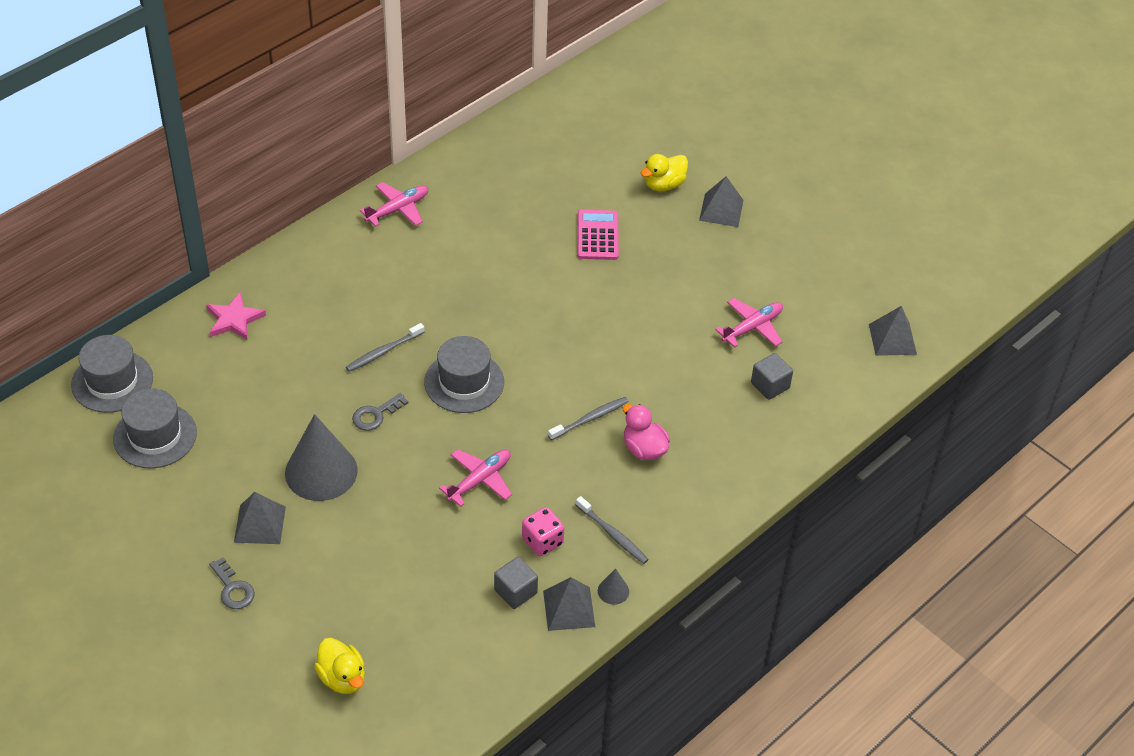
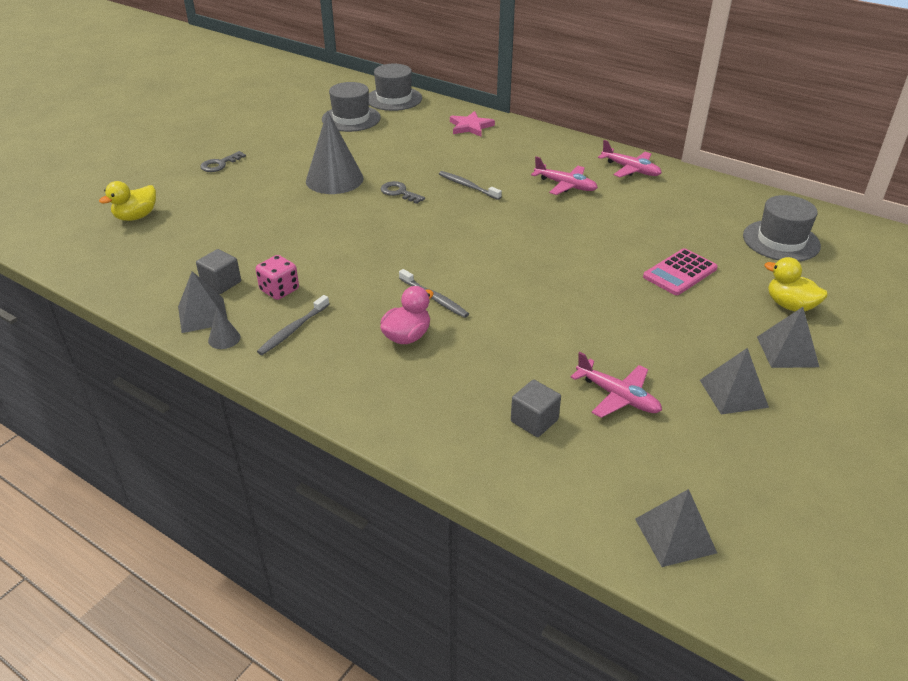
camera: 80 degrees right, 10 degrees down
grey pyramid [234,492,286,544] -> grey pyramid moved to [700,348,769,415]
grey hat [424,336,504,413] -> grey hat moved to [743,195,821,262]
pink plane [439,449,512,507] -> pink plane moved to [531,157,598,195]
pink calculator [577,210,619,260] -> pink calculator turned 150 degrees clockwise [643,248,718,295]

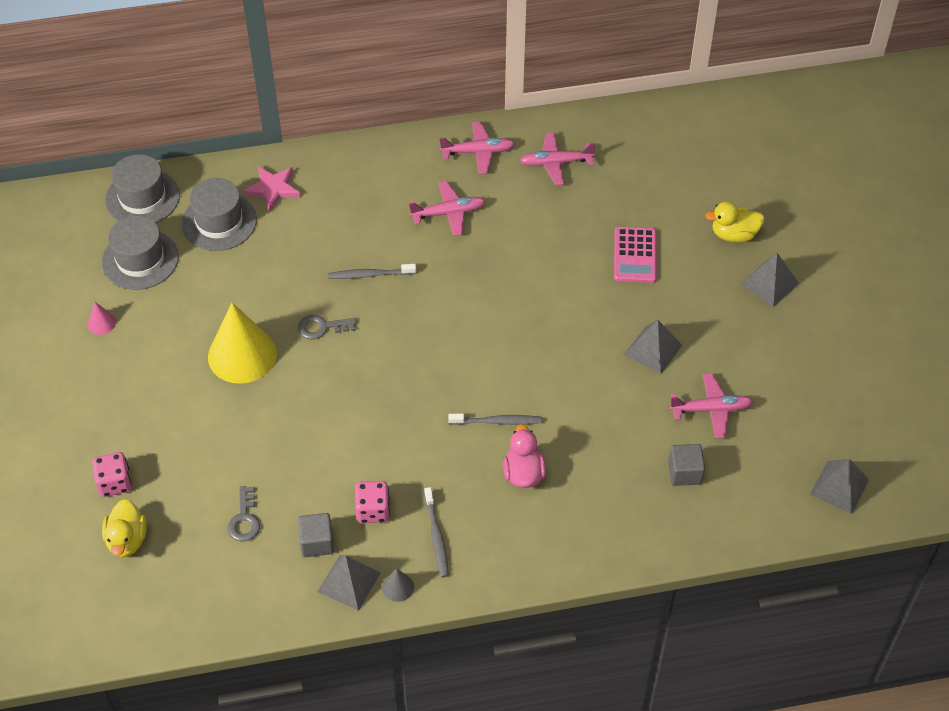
camera: 45 degrees left, 15 degrees up
grey key [200,151,246,172] -> grey key moved to [228,486,260,542]
grey cone [306,110,364,194] -> yellow cone [208,303,277,384]
grey pyramid [700,348,769,415] -> grey pyramid moved to [624,320,682,374]
grey hat [743,195,821,262] -> grey hat moved to [182,178,257,251]
none -> pink cone [87,302,116,335]
none -> pink dice [92,452,132,497]
none -> pink plane [520,132,596,185]

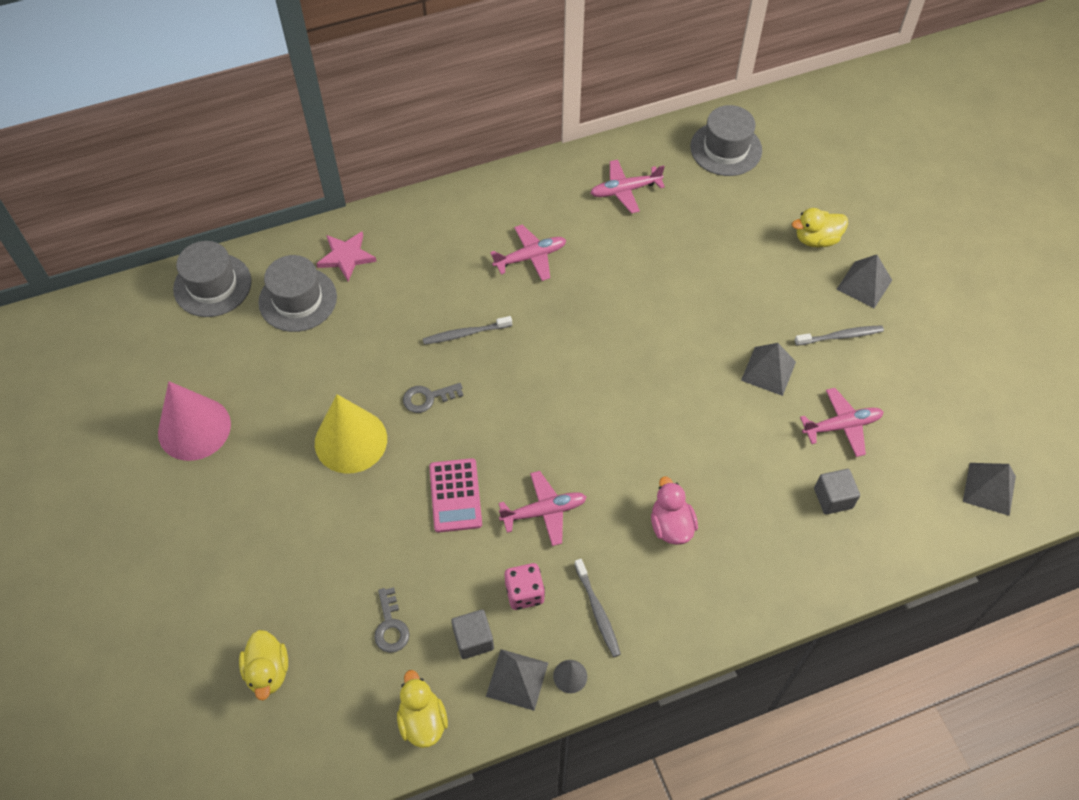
camera: 10 degrees left, 5 degrees up
pink cone [87,302,116,335] -> pink cone [158,381,231,461], size x2.37
pink dice [92,452,132,497] -> none
grey hat [102,216,179,290] -> grey hat moved to [690,105,762,176]
pink plane [439,121,515,174] -> pink plane moved to [499,471,587,546]
grey toothbrush [448,414,542,425] -> grey toothbrush moved to [795,325,884,346]
pink calculator [614,227,657,283] -> pink calculator moved to [429,458,482,533]
none -> yellow duck [397,670,448,748]

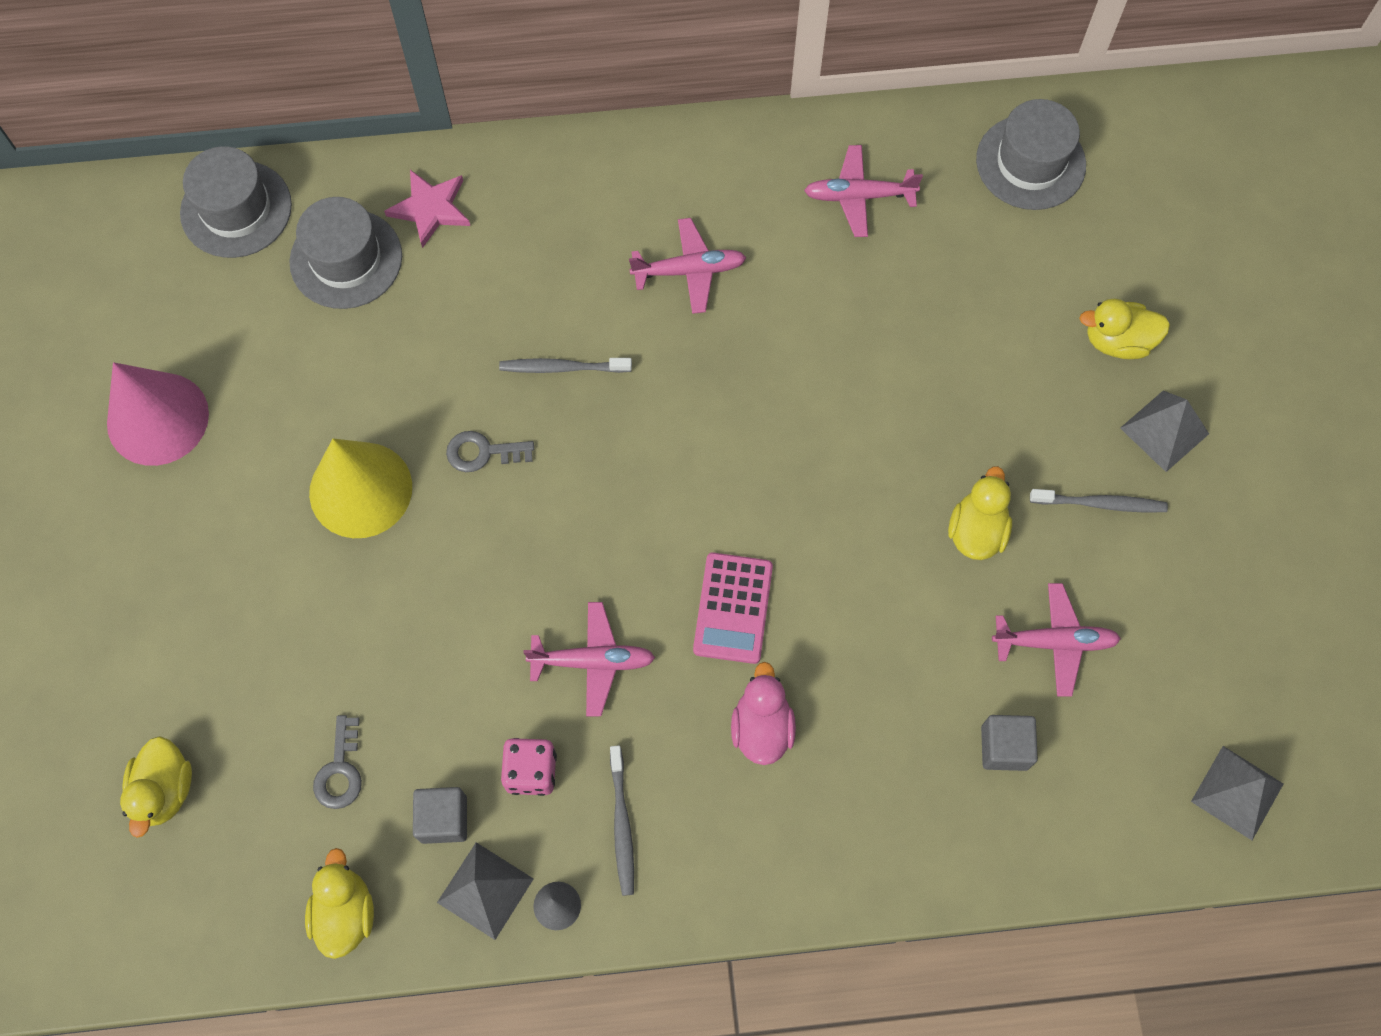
camera: 15 degrees right, 10 degrees up
pink calculator [429,458,482,533] -> pink calculator moved to [693,552,773,664]
grey pyramid [741,343,796,396] -> yellow duck [948,466,1012,560]

